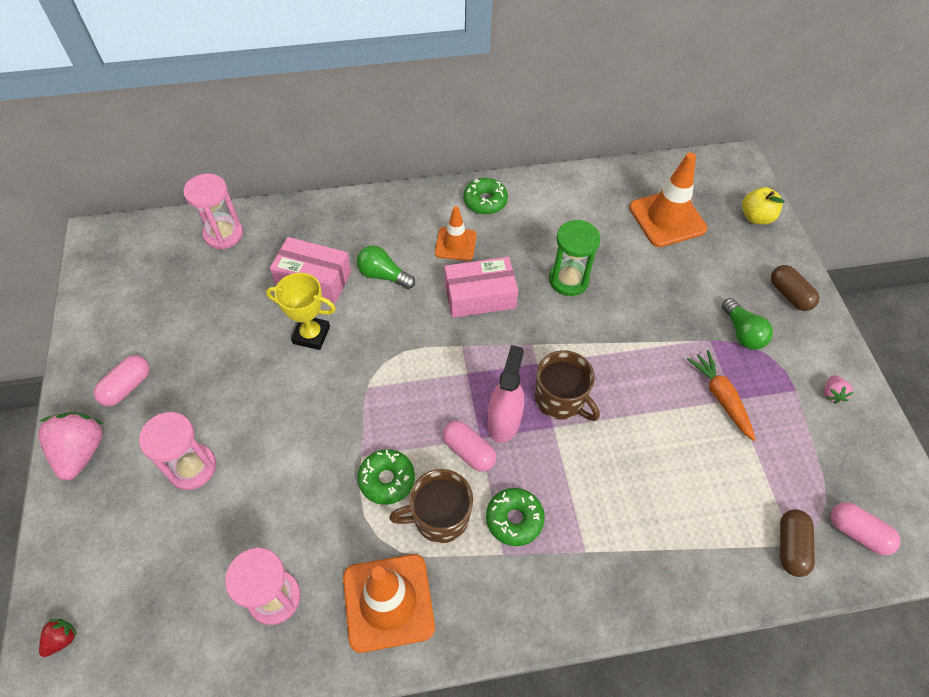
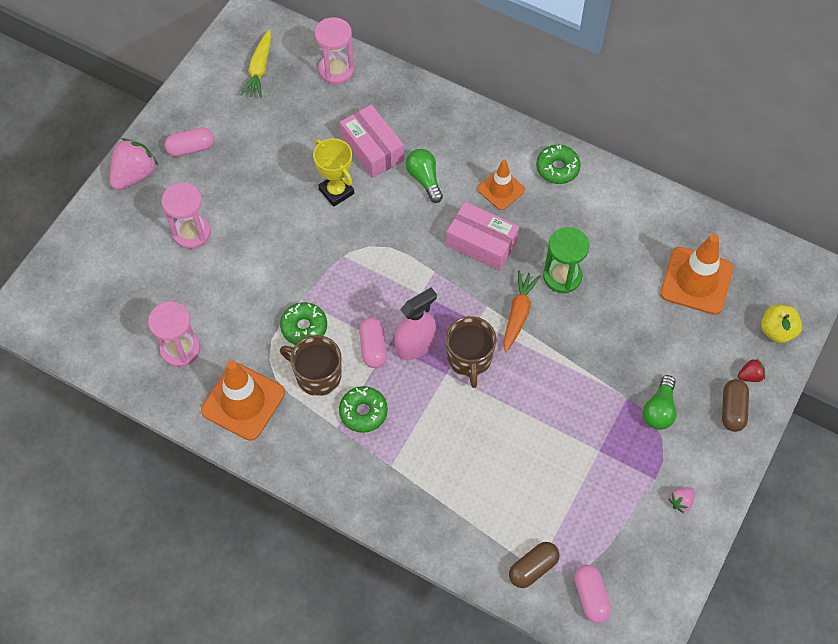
camera: 40 degrees right, 5 degrees up
red strawberry [39,619,77,657] -> red strawberry moved to [738,358,765,382]
orange carrot [687,350,756,441] -> orange carrot moved to [504,270,540,352]
none -> yellow carrot [241,30,271,98]

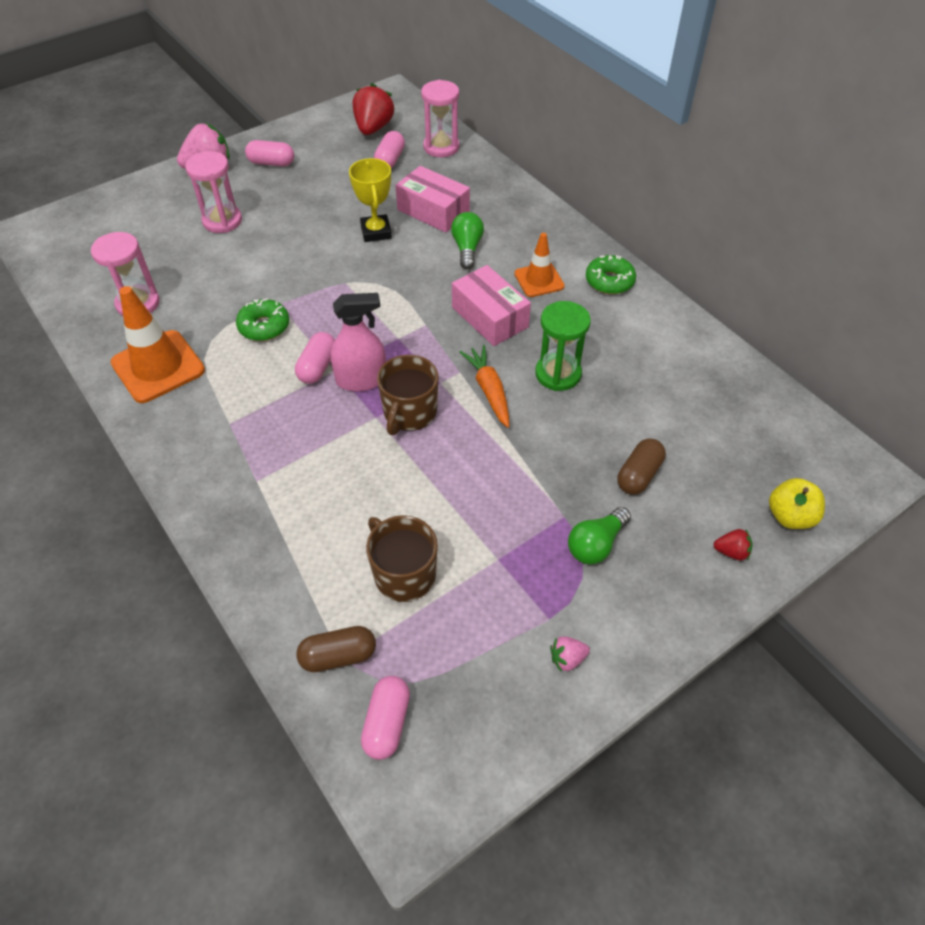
camera: 25 degrees right, 10 degrees down
yellow carrot [241,30,271,98] -> red strawberry [353,83,394,135]
brown mug [280,335,342,396] -> brown mug moved to [366,515,438,602]
green donut [339,386,388,433] -> none
pink box [340,105,404,178] -> pink box turned 45 degrees counterclockwise [396,166,470,233]
orange carrot [504,270,540,352] -> orange carrot turned 60 degrees counterclockwise [460,345,509,428]
orange traffic cone [660,234,733,315] -> none
brown capsule [722,379,749,432] -> brown capsule moved to [617,438,666,495]
none -> pink capsule [374,131,405,168]

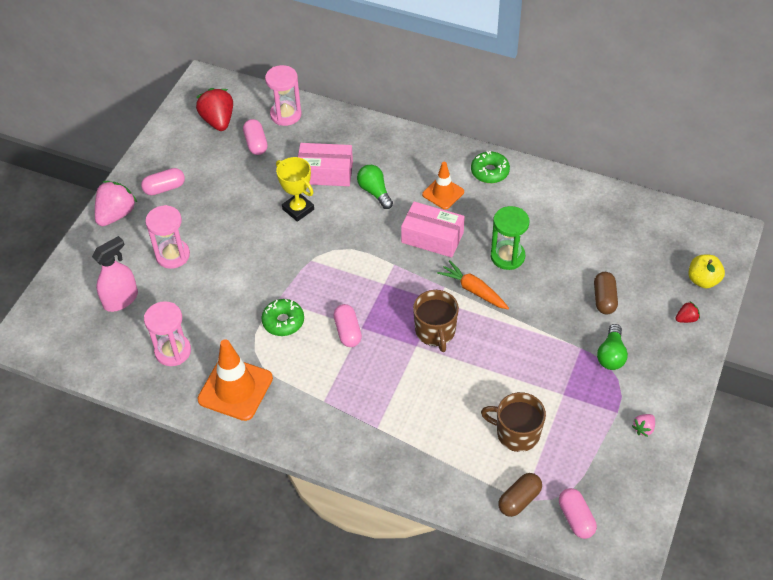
camera: 30 degrees left, 0 degrees up
pink spray bottle [331,293,386,392] -> pink spray bottle moved to [92,236,138,312]

